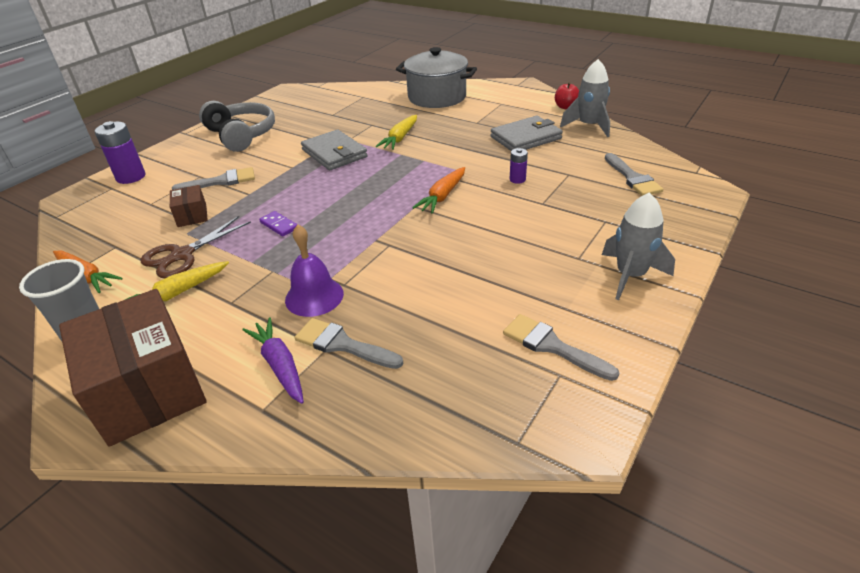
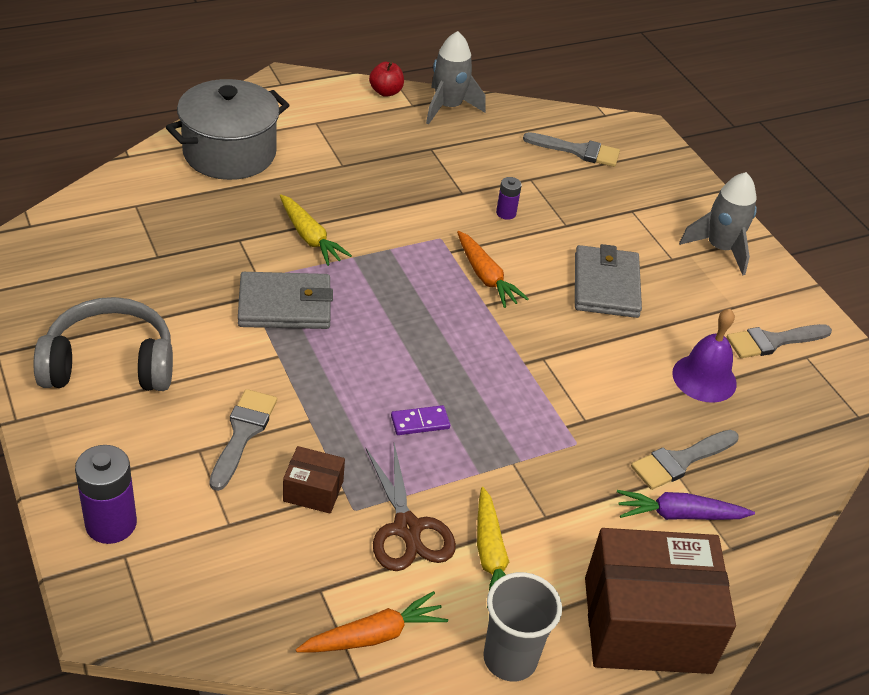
camera: 65 degrees left, 5 degrees up
purple bell [285,225,344,317] -> purple bell moved to [672,309,737,403]
grey wallet [490,116,563,151] -> grey wallet moved to [575,244,642,318]

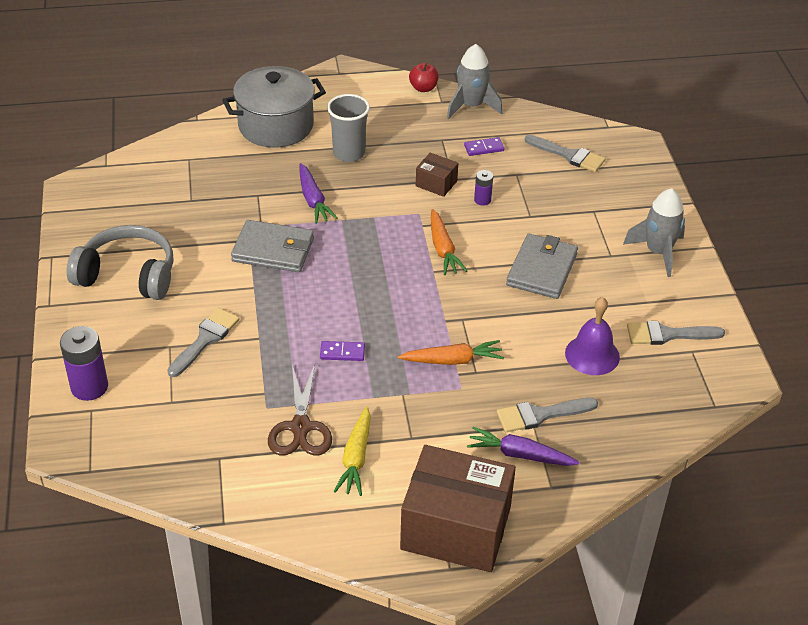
camera: 20 degrees right, 0 degrees up
yellow carrot [280,194,352,266] -> purple carrot [299,163,338,224]
brown box [283,446,345,514] -> brown box moved to [416,153,458,197]
orange carrot [296,591,448,653] -> orange carrot moved to [398,340,504,365]
grey cup [483,572,562,682] -> grey cup moved to [327,94,370,162]
none -> purple domino [464,137,505,156]

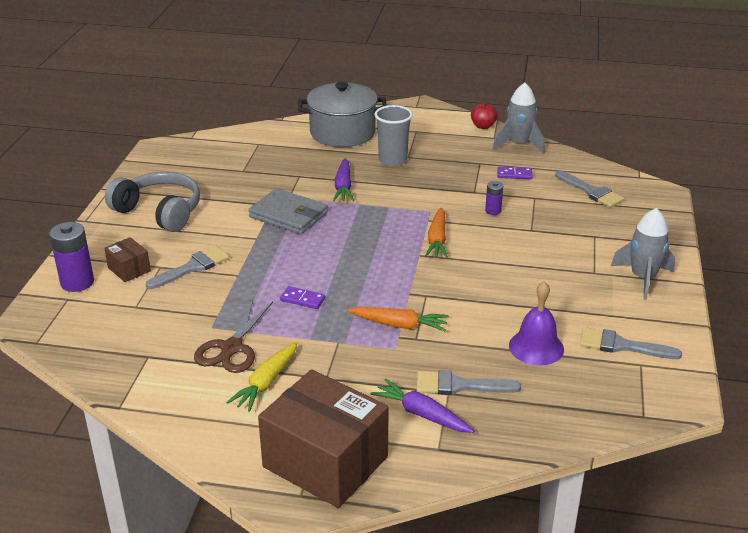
camera: 20 degrees right, 10 degrees down
brown box [416,153,458,197] -> brown box moved to [104,237,151,282]
grey wallet [506,234,578,299] -> none

